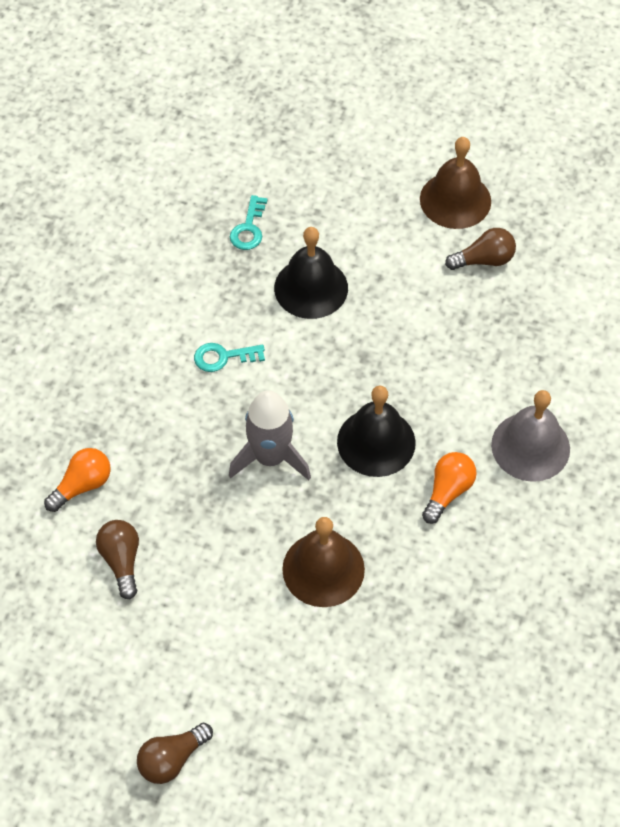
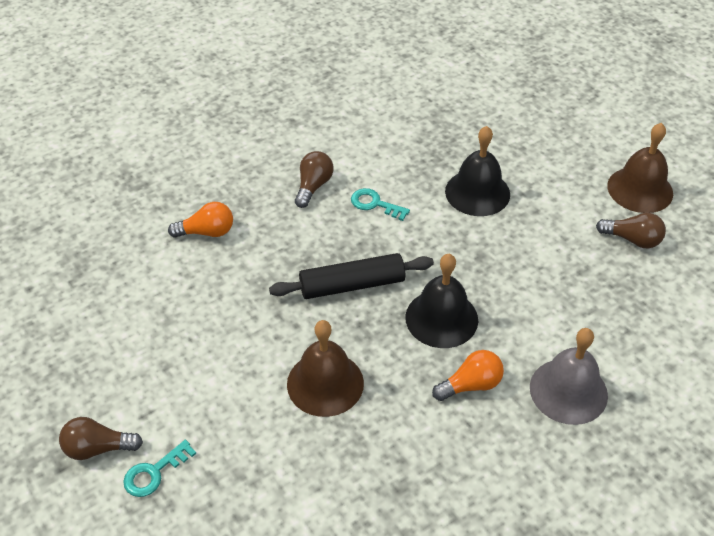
camera: 35 degrees right, 10 degrees down
brown light bulb [96,520,139,599] -> brown light bulb moved to [295,151,333,208]
grey rocket [229,390,311,480] -> black rolling pin [269,253,434,299]
turquoise key [230,195,267,250] -> turquoise key moved to [123,440,196,497]

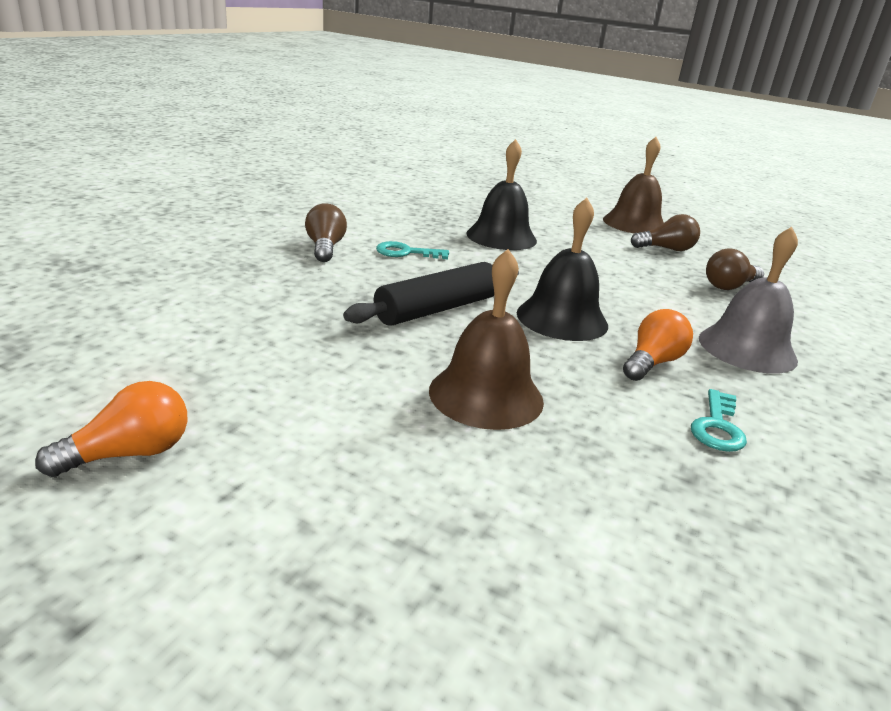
camera: 30 degrees left, 20 degrees down
brown light bulb [59,417,143,460] -> brown light bulb moved to [706,248,764,290]
turquoise key [123,440,196,497] -> turquoise key moved to [691,389,747,452]
orange light bulb [168,202,233,238] -> orange light bulb moved to [35,381,187,477]

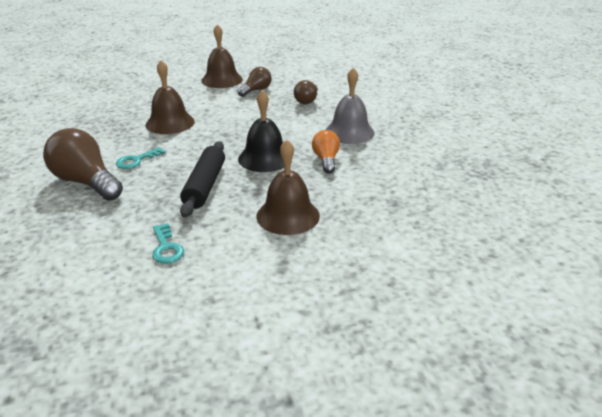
camera: 40 degrees left, 5 degrees up
orange light bulb [35,381,187,477] -> none
brown light bulb [305,203,347,262] -> brown light bulb [43,128,123,201], size x1.74
black bell [466,139,537,250] -> brown bell [146,60,195,134]
turquoise key [691,389,747,452] -> turquoise key moved to [152,223,184,264]

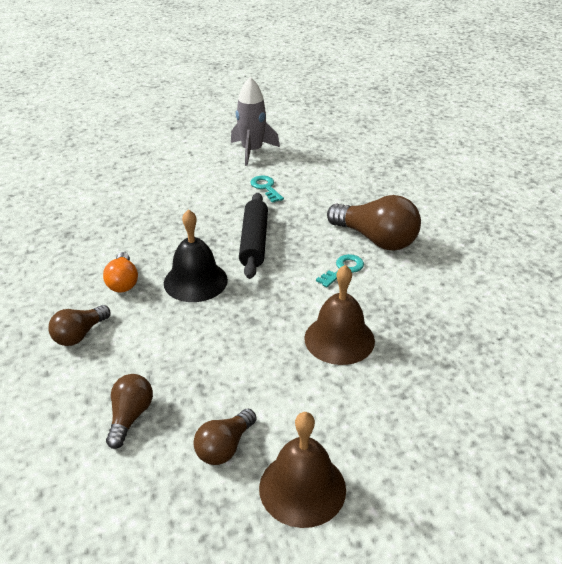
camera: 175 degrees right, 5 degrees up
brown bell [257,140,320,235] -> none
grey bell [326,68,375,144] -> brown light bulb [48,305,110,346]
none -> grey rocket [231,77,280,166]

